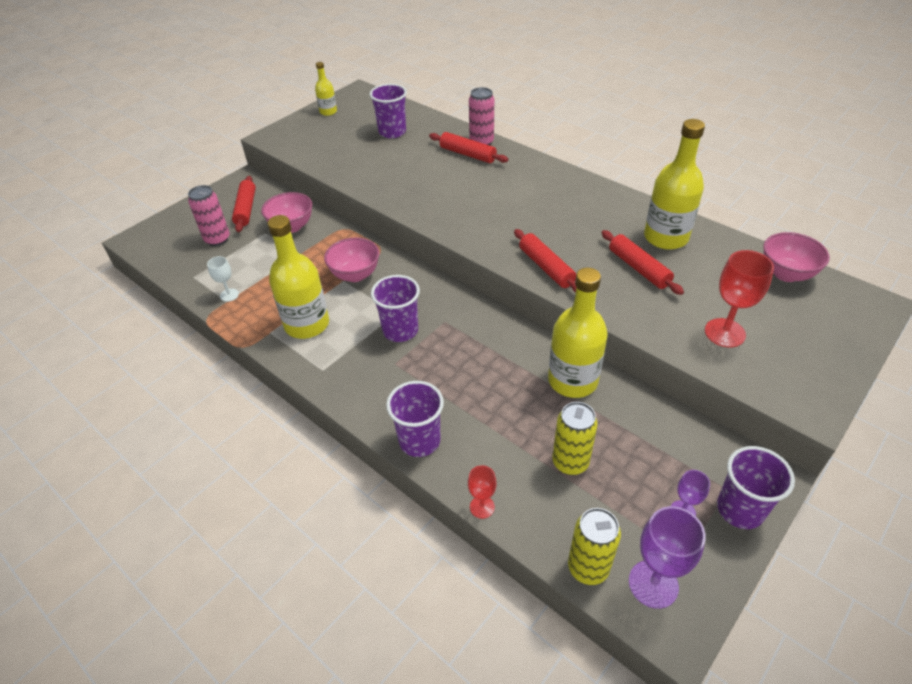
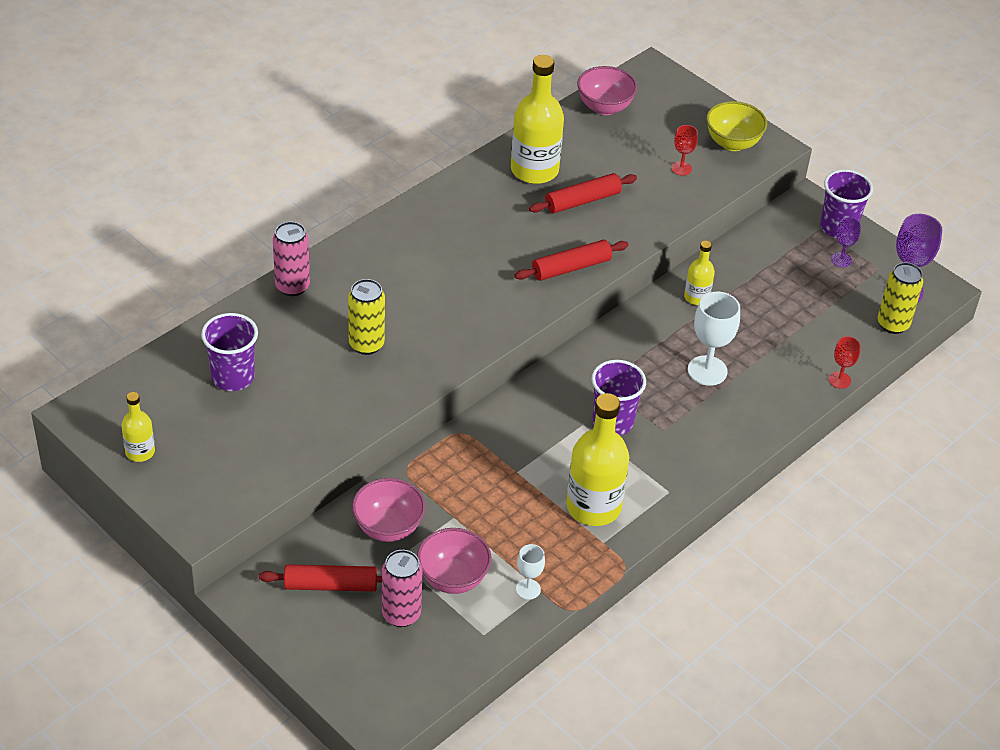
camera: 90 degrees left, 0 degrees up
pink bowl [324,238,379,282] -> pink bowl moved to [417,528,492,594]
purple cup [386,381,444,457] -> none
red rolling pin [429,132,508,163] -> none
yellow bottle [548,268,608,398] -> yellow bottle [684,241,715,305], size x0.52
yellow can [552,402,598,475] -> yellow can moved to [348,279,385,355]
red goblet [705,250,774,348] -> red goblet [671,125,698,176], size x0.56
none -> white goblet [688,292,740,386]
none -> yellow bowl [706,101,767,151]

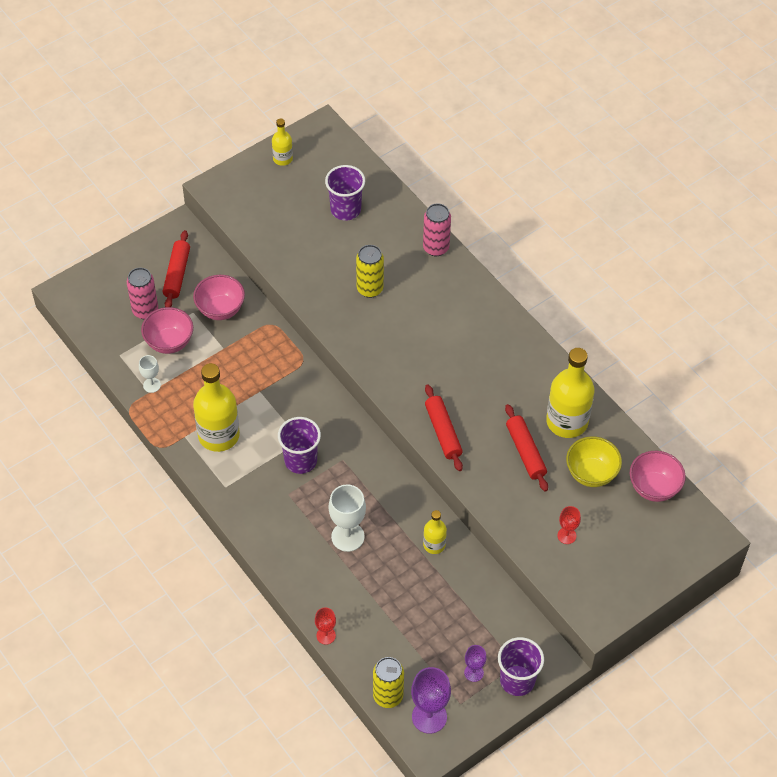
camera: 100 degrees right, 10 degrees up
yellow bowl [706,101,767,151] -> yellow bowl moved to [566,436,622,487]

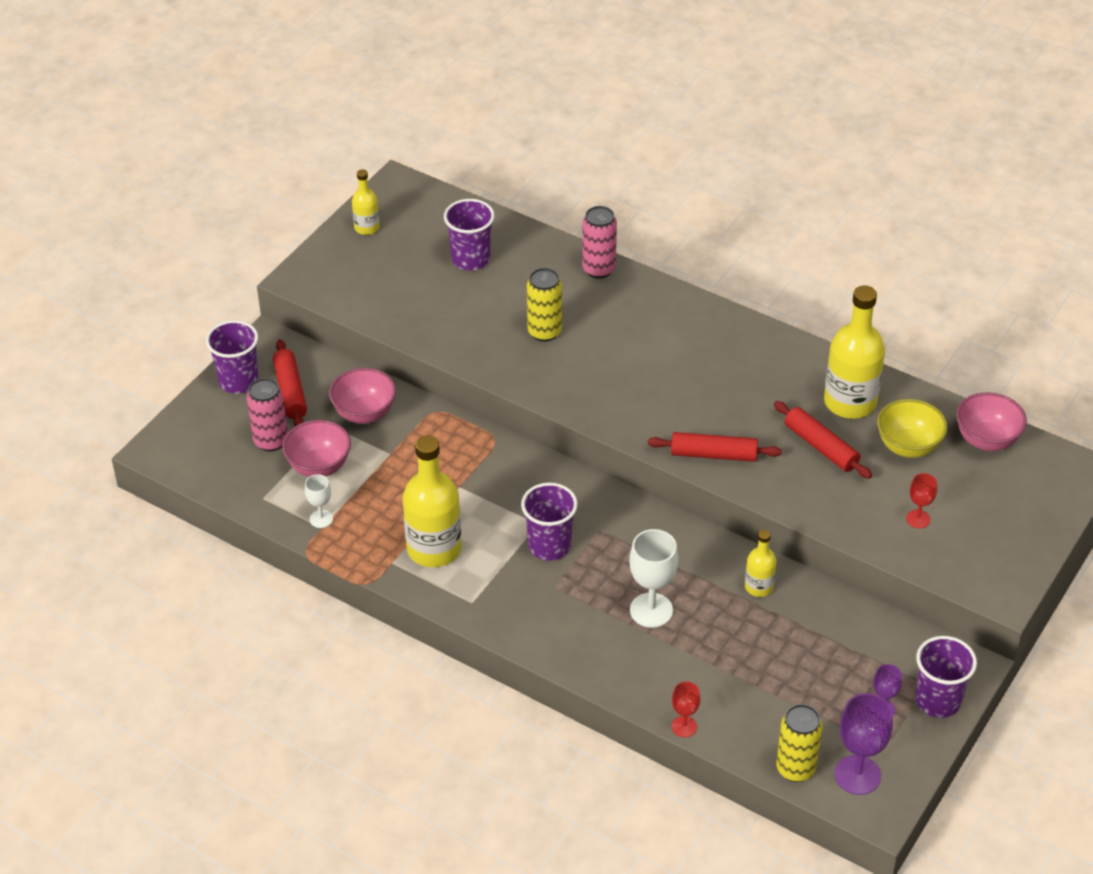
camera: 20 degrees left, 10 degrees down
red rolling pin [425,385,463,471] -> red rolling pin turned 45 degrees counterclockwise [648,432,782,462]
none -> purple cup [206,320,258,394]

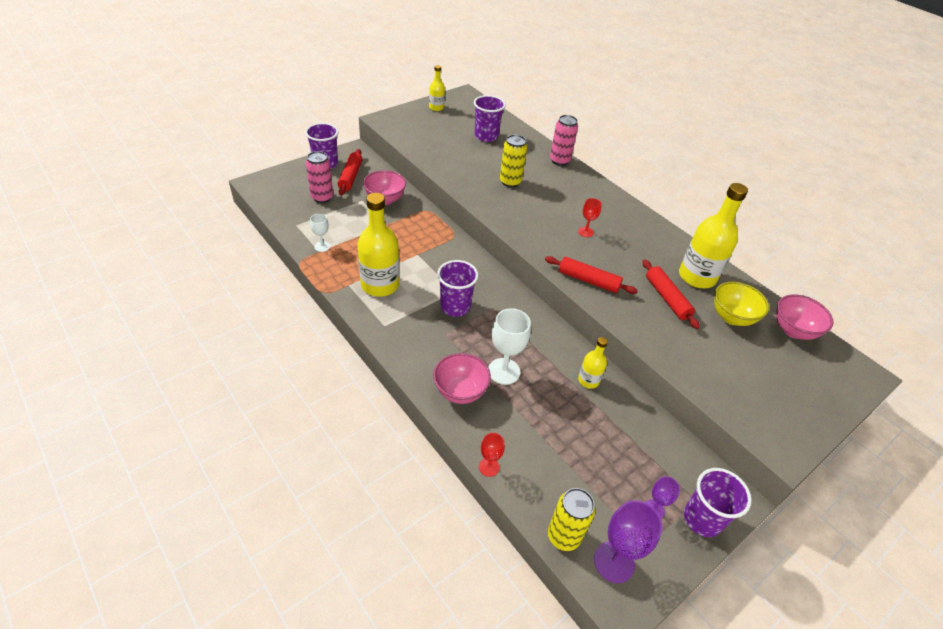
camera: 15 degrees right, 0 degrees up
pink bowl [282,420,351,477] -> pink bowl moved to [433,353,491,404]
red goblet [906,473,937,528] -> red goblet moved to [578,198,602,237]

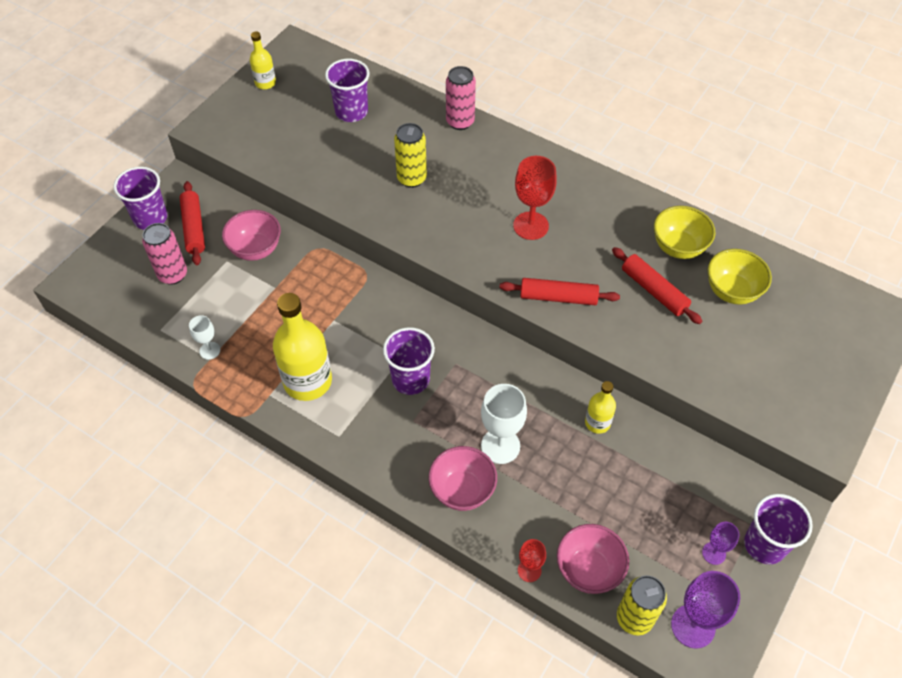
camera: 15 degrees left, 10 degrees up
red goblet [578,198,602,237] -> red goblet [513,156,557,240], size x1.78
yellow bottle [679,183,748,288] -> yellow bowl [654,206,716,259]
pink bowl [776,295,833,340] -> pink bowl moved to [557,524,629,594]

